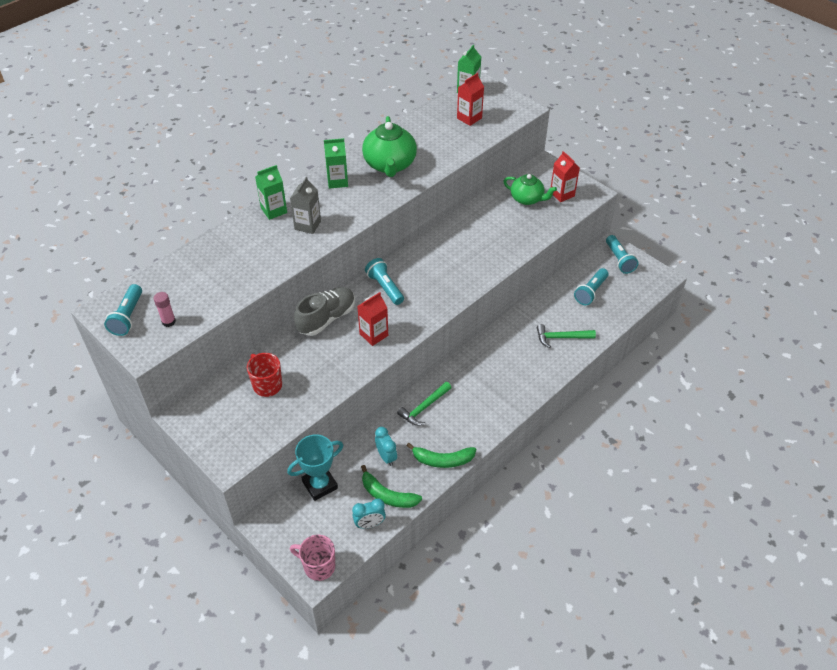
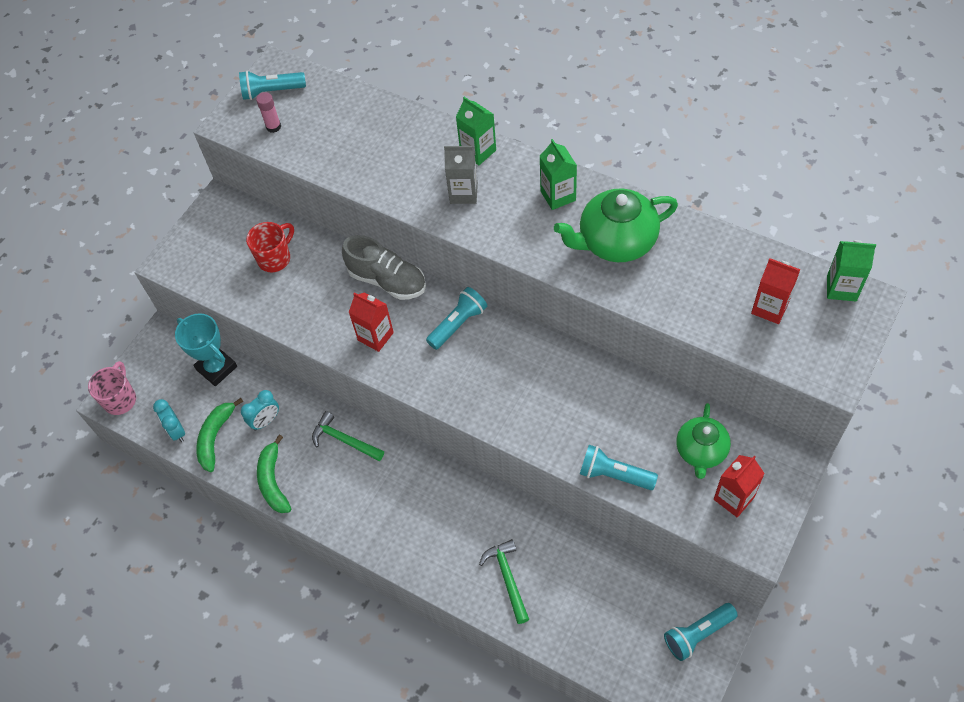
camera: 80 degrees right, 10 degrees up
turquoise flashlight [574,268,608,305] -> turquoise flashlight moved to [580,445,658,490]

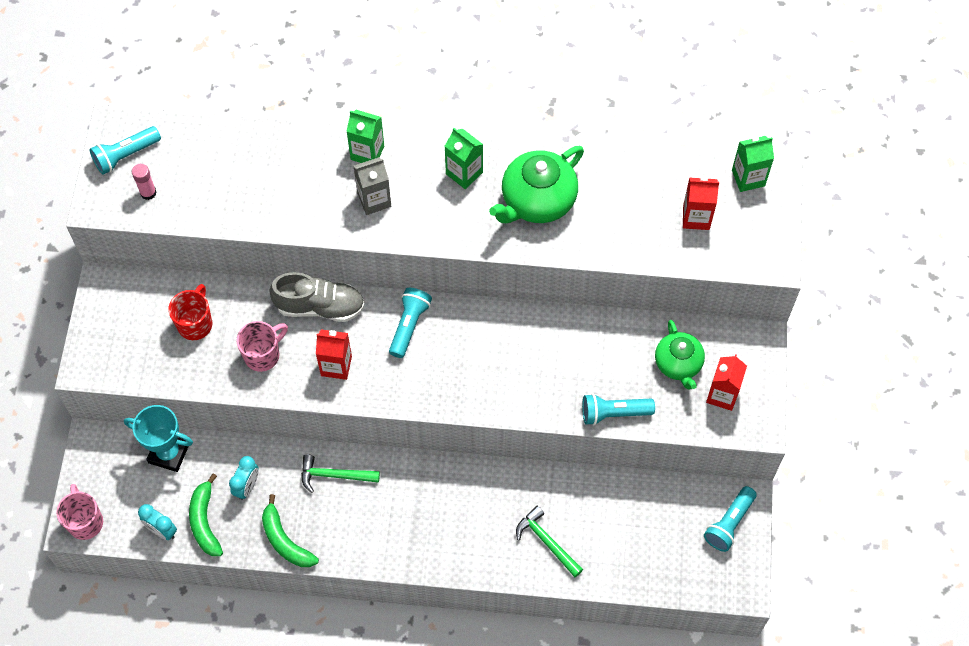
camera: 30 degrees left, 5 degrees up
none -> pink mug [236,321,288,372]

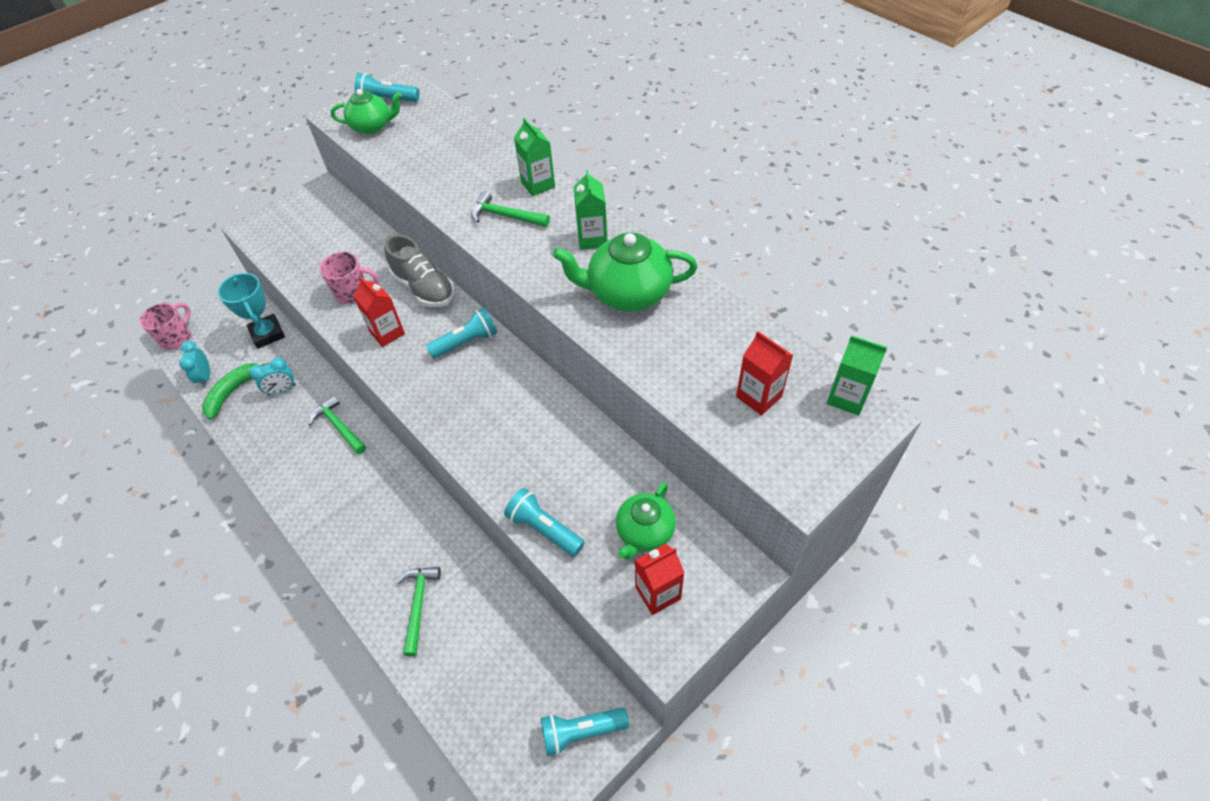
camera: 45 degrees right, 10 degrees down
pink glue stick [132,164,157,200] -> green teapot [331,89,402,134]
red mug [168,284,212,340] -> none
green banana [262,494,319,567] -> none
grey carton [354,157,391,215] -> green hammer [471,191,550,227]

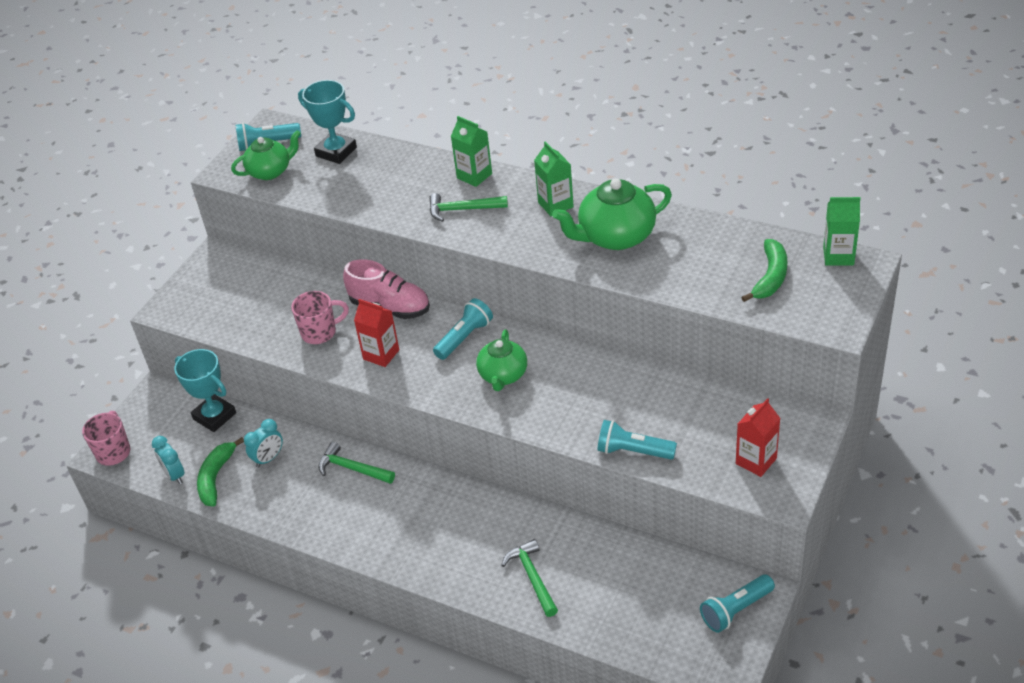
camera: 20 degrees left, 10 degrees down
grey shoe [384,234,455,307] -> pink shoe [343,259,430,319]
green teapot [616,482,676,560] -> green teapot moved to [476,330,527,391]
red carton [736,331,793,415] -> green banana [741,239,787,302]
none -> turquoise trophy [298,80,357,164]

